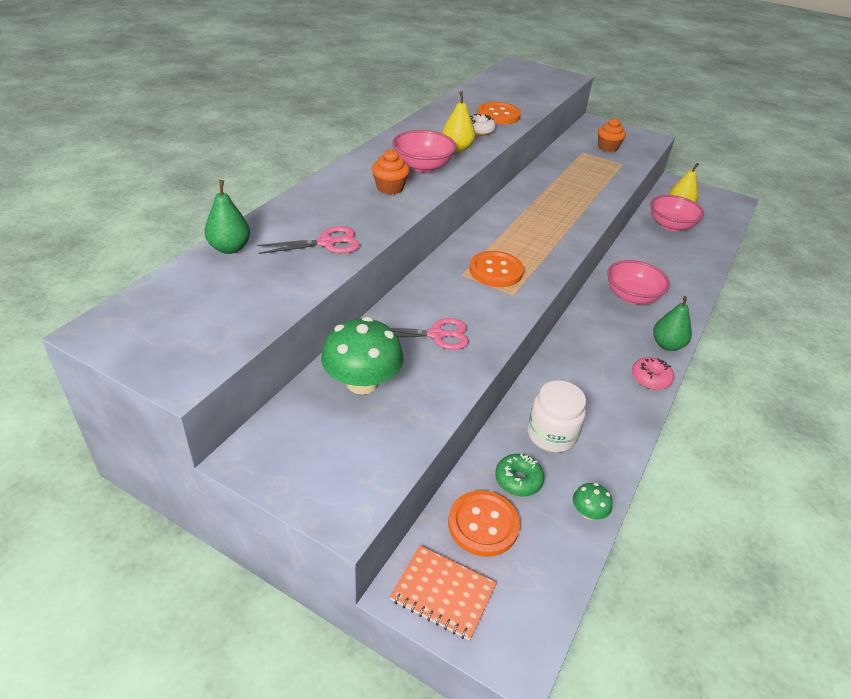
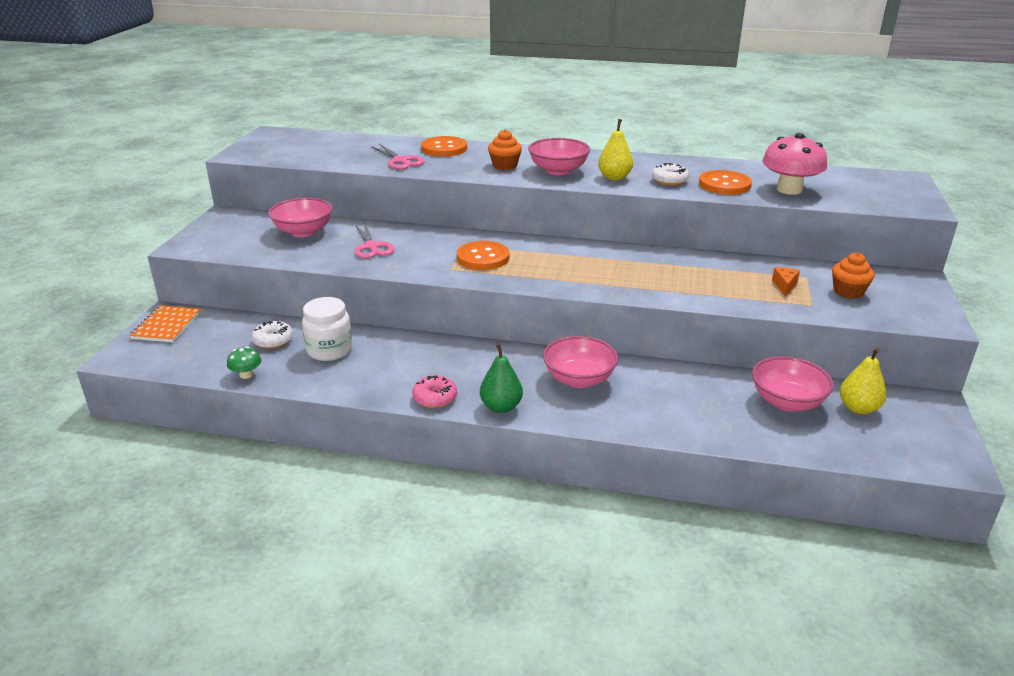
camera: 75 degrees right, 10 degrees down
green pear [204,180,250,254] -> none
green mushroom [321,317,404,395] -> pink bowl [268,198,333,237]
orange button [448,490,520,557] -> orange button moved to [421,136,467,157]
green donut [495,454,544,497] -> white donut [252,321,293,349]
none -> pink mushroom [762,133,827,195]
none -> orange cheese [772,267,800,297]

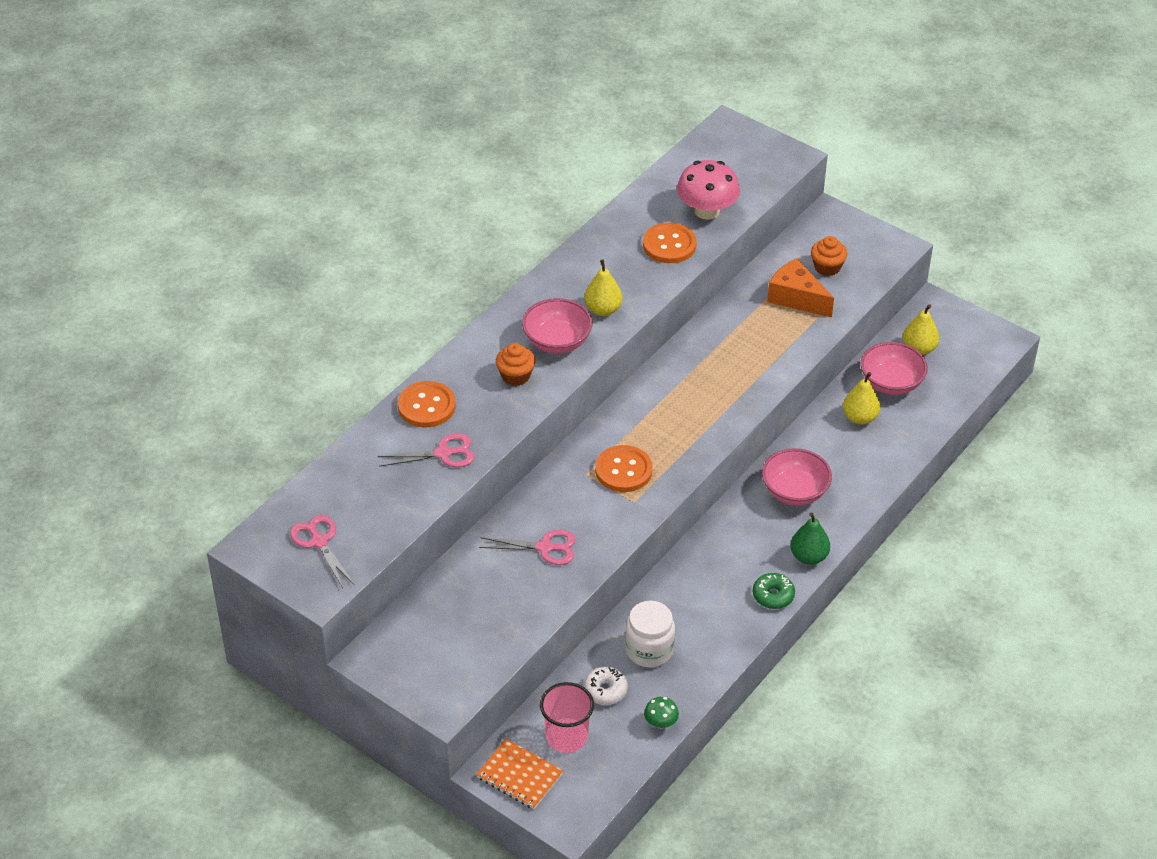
camera: 65 degrees left, 15 degrees up
pink bowl [268,198,333,237] -> none
pink donut [412,375,457,408] -> green donut [753,573,795,609]
white donut [652,163,689,186] -> none
orange cheese [772,267,800,297] -> orange cheese [767,258,834,318], size x2.01
none -> pink scissors [290,515,354,588]
none -> pink cup [540,682,594,753]
none -> yellow pear [843,372,880,425]

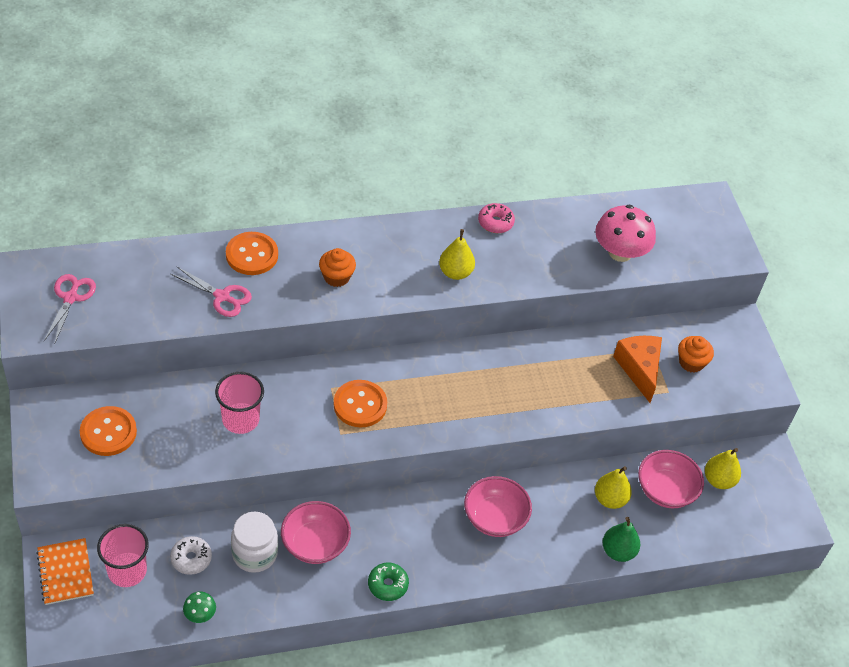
camera: 35 degrees right, 5 degrees up
pink scissors [479,530,576,565] -> pink cup [215,372,264,434]
pink bowl [522,298,593,354] -> pink bowl moved to [281,501,351,564]
orange button [643,223,697,263] -> orange button moved to [80,406,137,456]
green pear [791,512,830,565] -> green pear moved to [603,517,640,562]
none -> pink donut [478,203,515,233]

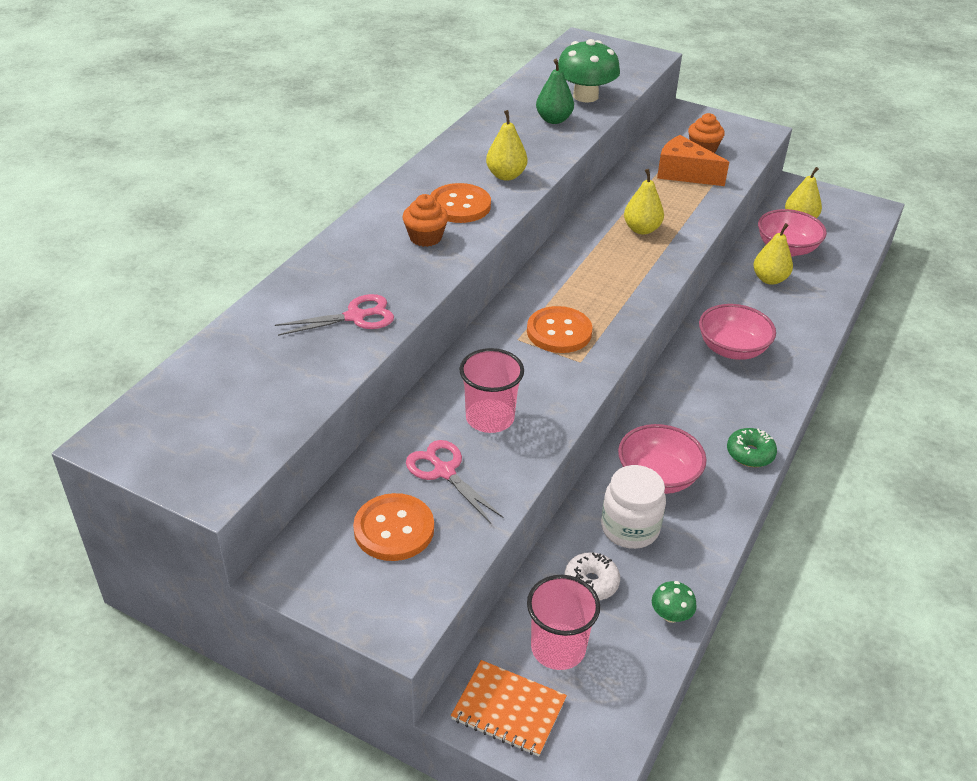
camera: 45 degrees left, 10 degrees down
pink scissors [44,274,96,345] -> pink scissors moved to [406,440,504,524]
orange button [226,232,278,275] -> orange button moved to [430,183,491,223]
pink donut [478,203,515,233] -> none
pink mushroom [595,205,656,262] -> green mushroom [558,39,620,103]
green pear [603,517,640,562] -> green pear moved to [536,59,574,124]
none -> yellow pear [624,169,664,235]

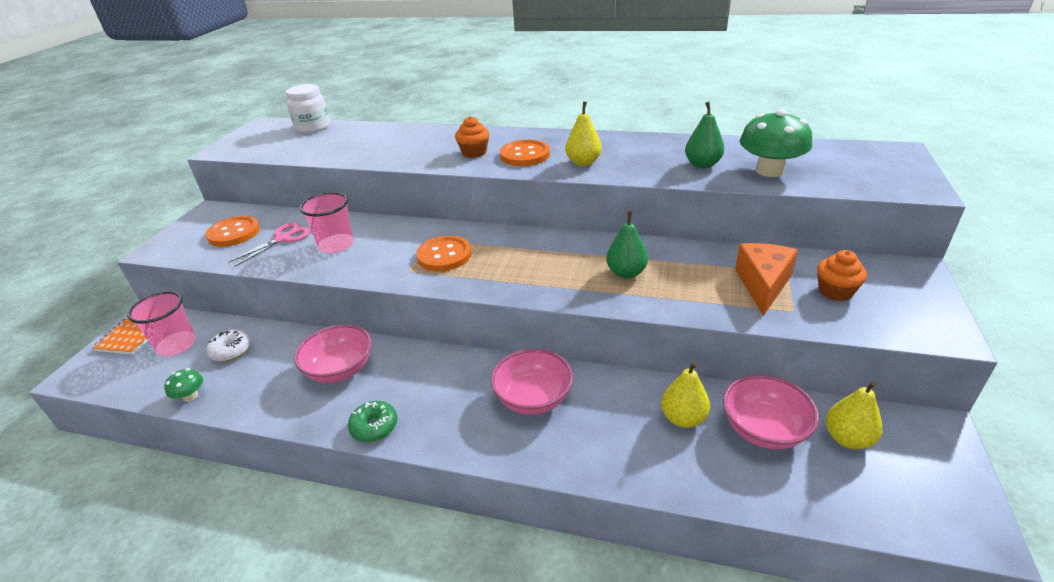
camera: 80 degrees right, 5 degrees down
pink scissors [275,294,394,336] -> none
white jar [601,465,666,549] -> white jar moved to [286,84,330,133]
yellow pear [624,169,664,235] -> green pear [606,211,648,279]

